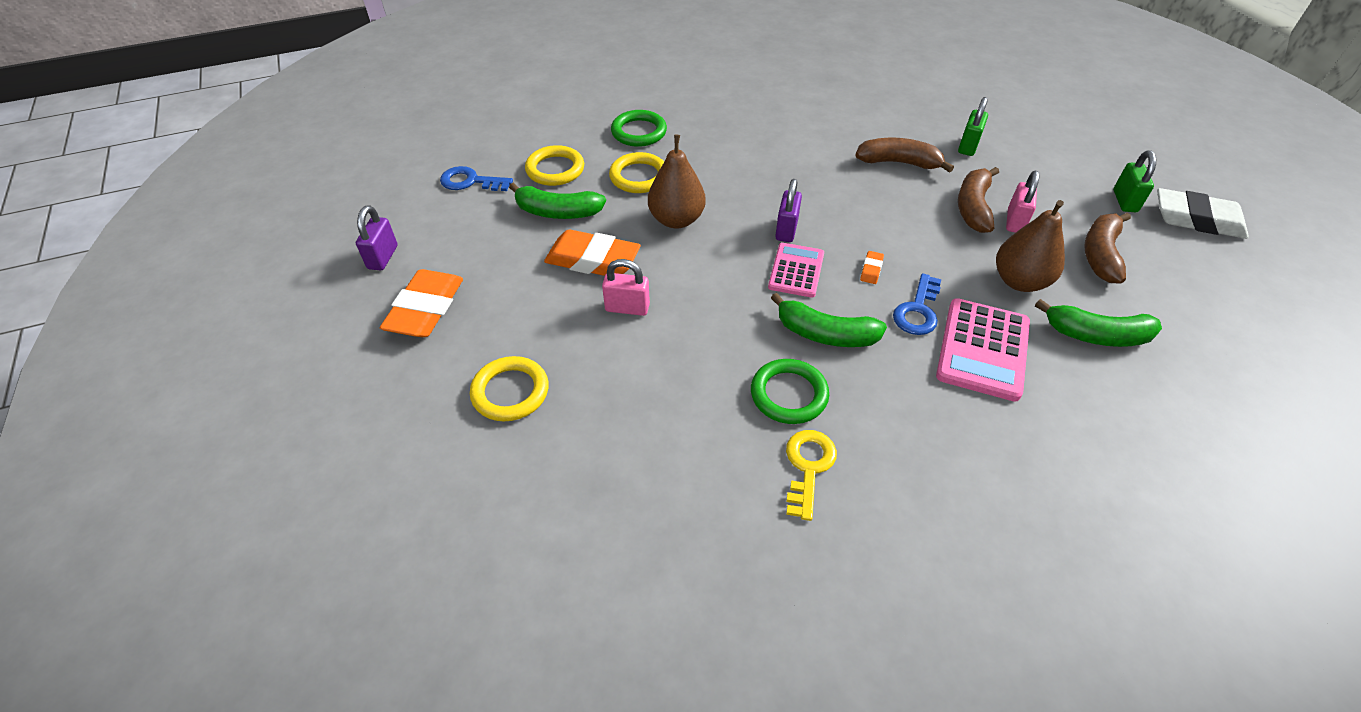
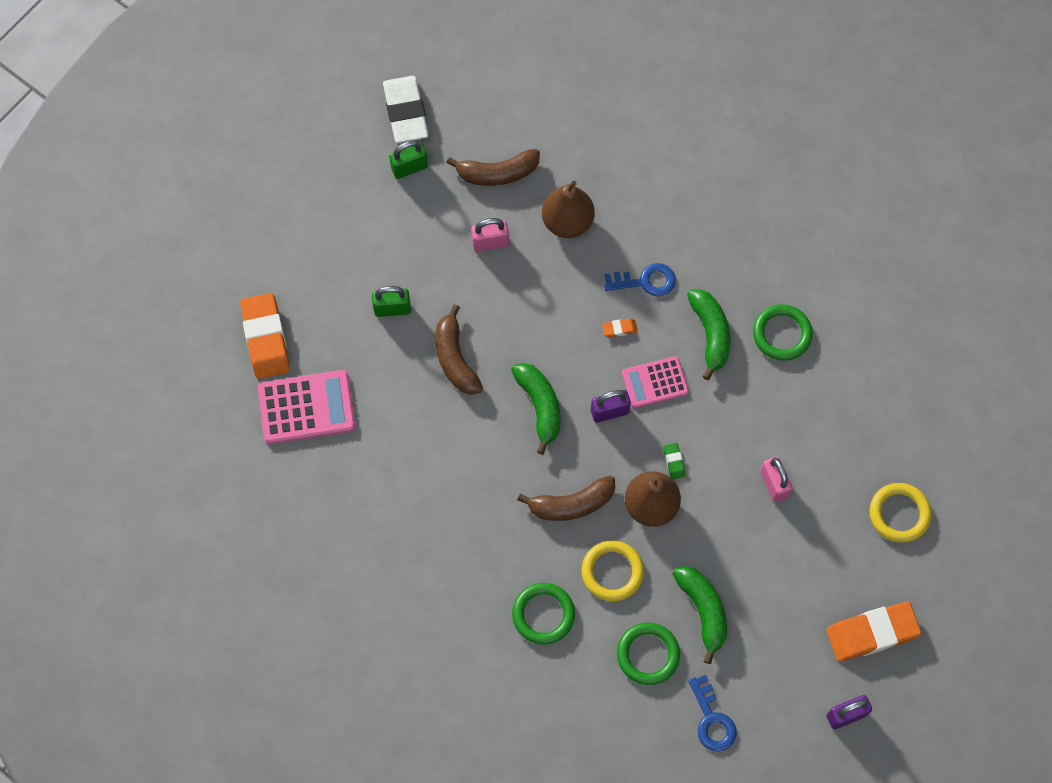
camera: 120 degrees left, 20 degrees up
yellow ring [525,145,584,186] -> green ring [617,622,680,685]
orange eraser [544,230,641,276] -> orange eraser moved to [240,293,290,379]
yellow key [786,430,837,521] -> none
pink calculator [936,298,1030,402] -> pink calculator moved to [258,370,356,444]
brown banana [958,167,999,233] -> brown banana moved to [517,475,615,521]
green banana [1035,299,1162,347] -> green banana moved to [511,363,560,455]
none -> green eraser [663,443,685,479]

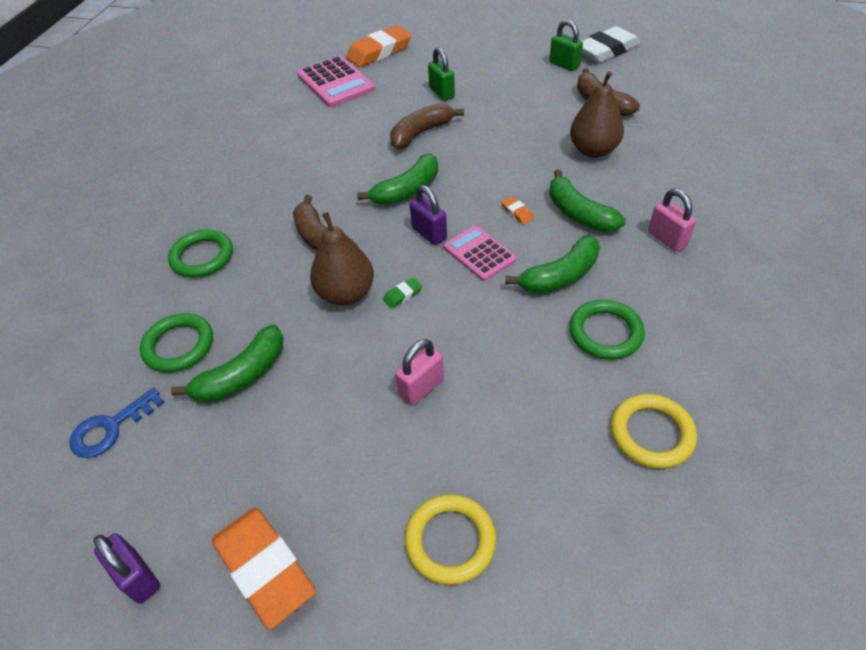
camera: 70 degrees right, 20 degrees down
pink padlock [471,218,509,252] -> pink padlock moved to [648,189,696,252]
yellow ring [581,540,644,601] -> yellow ring moved to [611,394,697,469]
blue key [604,263,676,296] -> green banana [549,170,626,232]

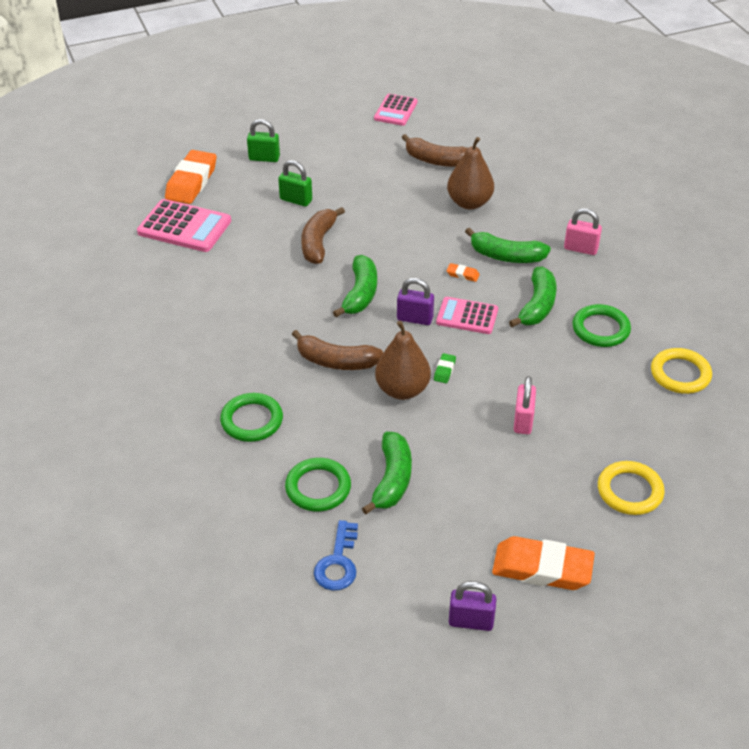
camera: 40 degrees left, 5 degrees down
green padlock [550,20,583,71] -> green padlock moved to [247,119,280,162]
white eraser [582,26,640,63] -> pink calculator [374,94,417,126]

